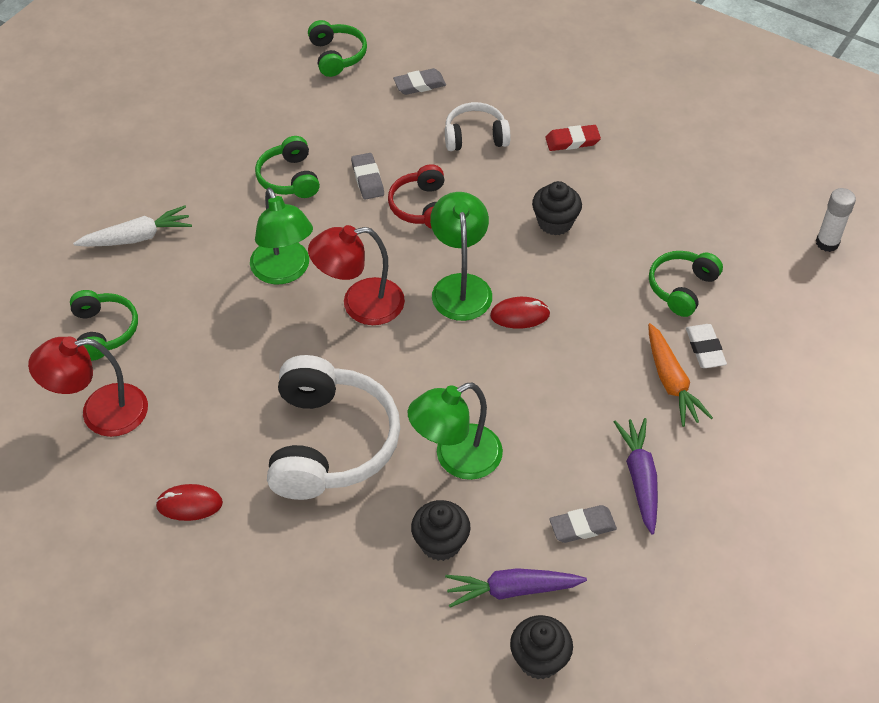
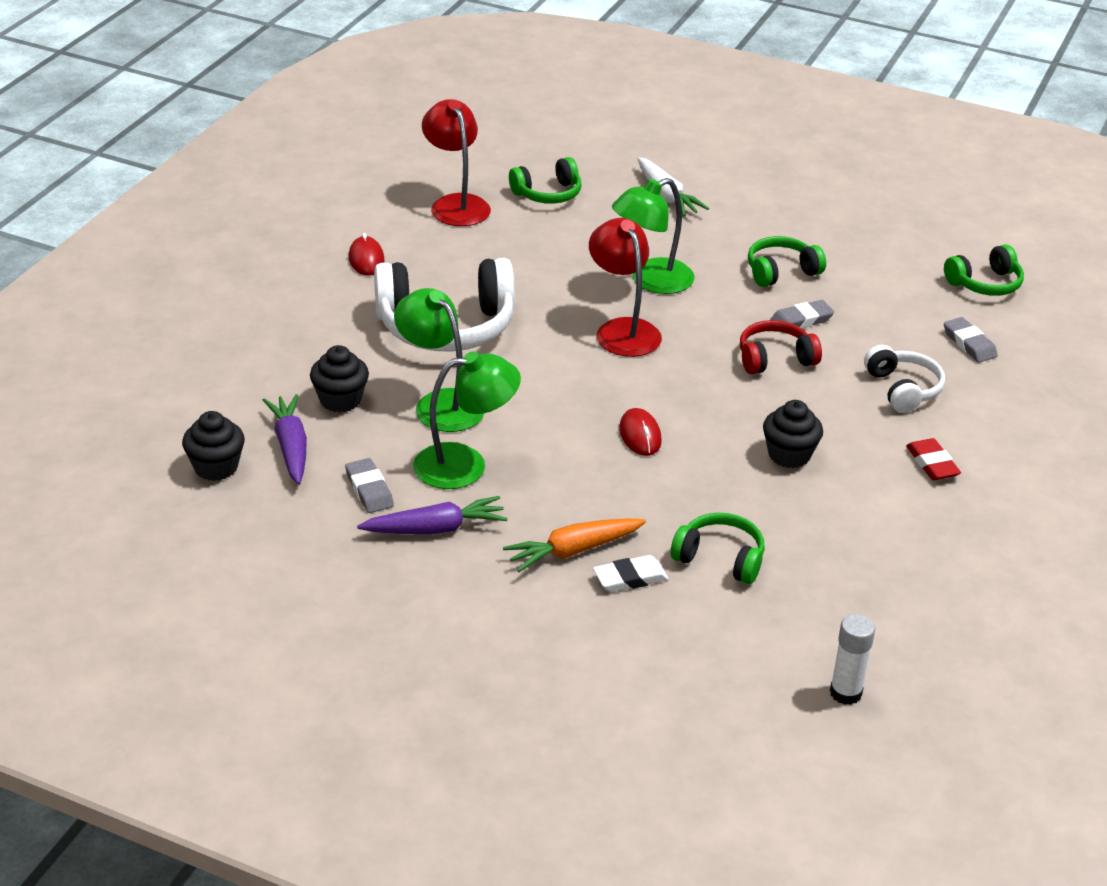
camera: 80 degrees right, 15 degrees down
green lamp [430,192,492,321] -> green lamp moved to [413,351,521,489]

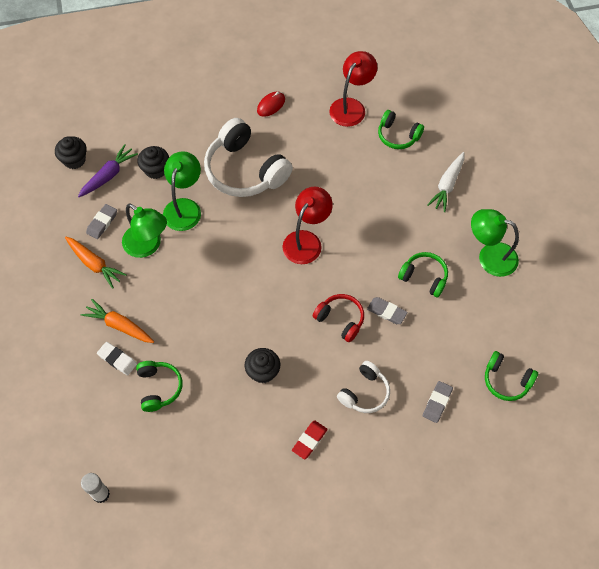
camera: 55 degrees right, 25 degrees up
purple carrot [357,496,508,534] -> orange carrot [65,237,127,289]
green lamp [612,178,694,294] -> green lamp moved to [471,209,519,277]
red mouse [619,408,662,456] -> none

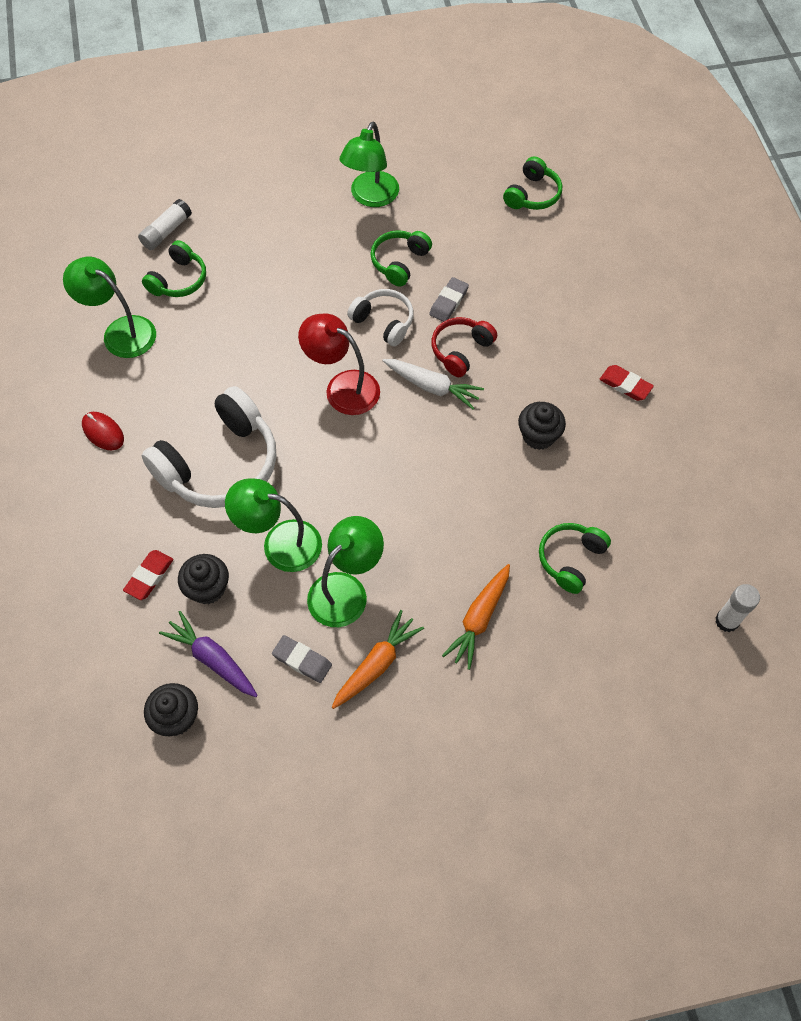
camera: 90 degrees left, 0 degrees up
white eraser [97,342,137,376] -> none
green headphones [136,361,183,412] -> green headphones turned 45 degrees counterclockwise [539,523,611,594]
red lamp [329,51,377,127] -> green lamp [63,257,156,358]
white headphones [337,361,390,413] -> white headphones moved to [347,289,414,346]
grey eraser [423,381,453,423] -> none
white carrot [427,152,464,212] -> white carrot moved to [382,359,484,409]
none -> red eraser [123,550,173,600]
none -> white glue stick [138,199,192,250]

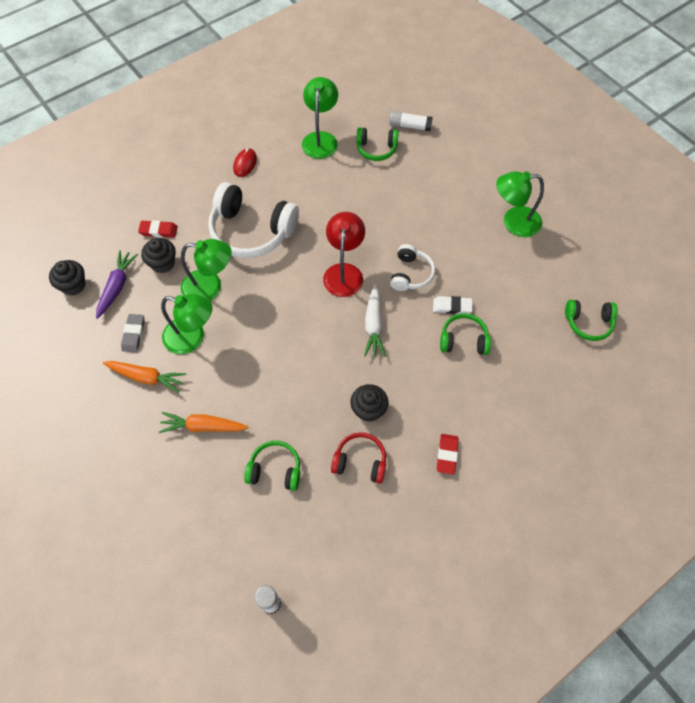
camera: 65 degrees right, 0 degrees up
green lamp [225,478,322,572] -> green lamp turned 105 degrees clockwise [181,239,232,301]
green headphones [370,230,432,287] -> green headphones moved to [440,313,491,355]
grey eraser [429,277,469,322] -> white eraser [433,296,472,314]
red headphones [431,317,497,377] -> red headphones moved to [331,432,386,484]

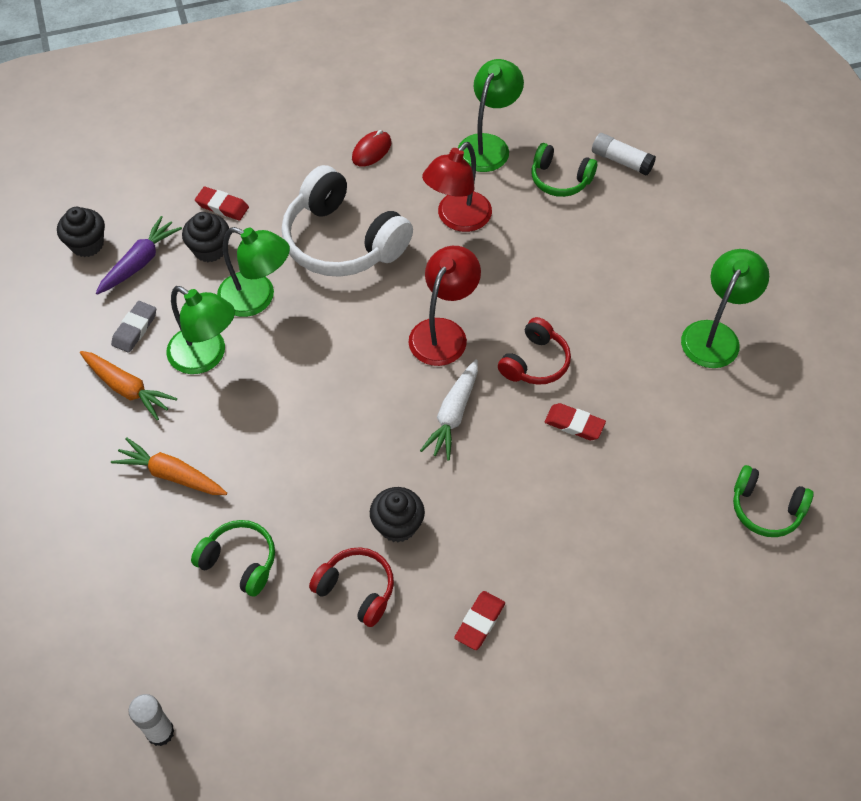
camera: 20 degrees right, 5 degrees down
white headphones [390,244,435,291] -> red headphones [498,317,571,385]
white eraser [433,296,472,314] -> red eraser [545,403,606,440]
green headphones [440,313,491,355] -> none
green lamp [496,171,544,237] -> green lamp turned 105 degrees clockwise [681,249,769,368]
none -> red lamp [422,142,492,232]

